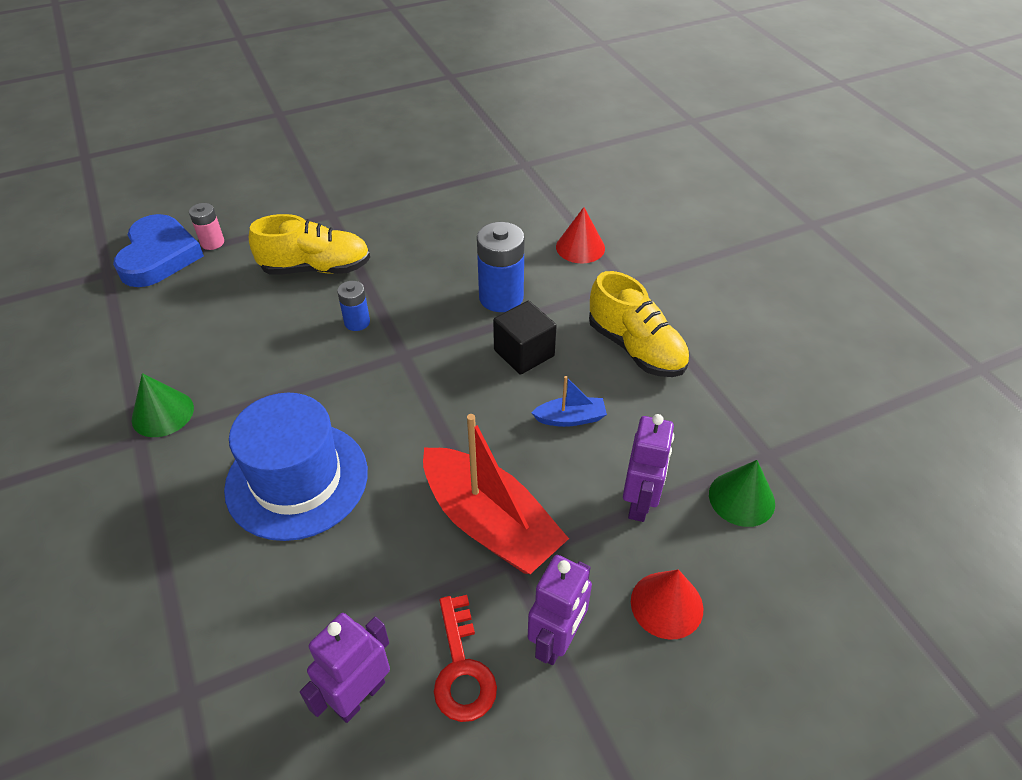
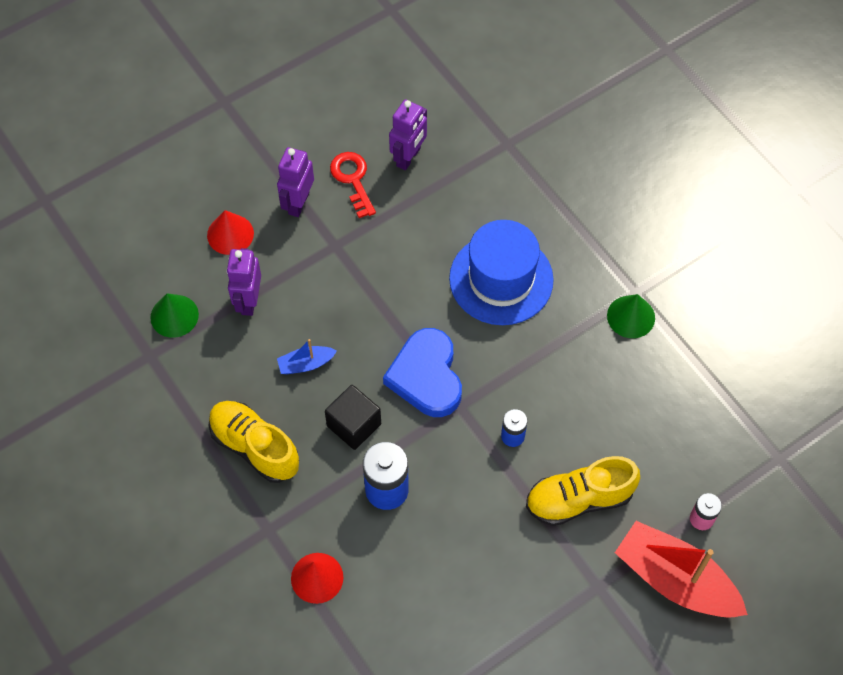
camera: 170 degrees right, 15 degrees up
blue heart [113,214,204,287] -> blue heart moved to [383,328,462,417]
red boat [423,414,569,574] -> red boat moved to [615,521,748,618]

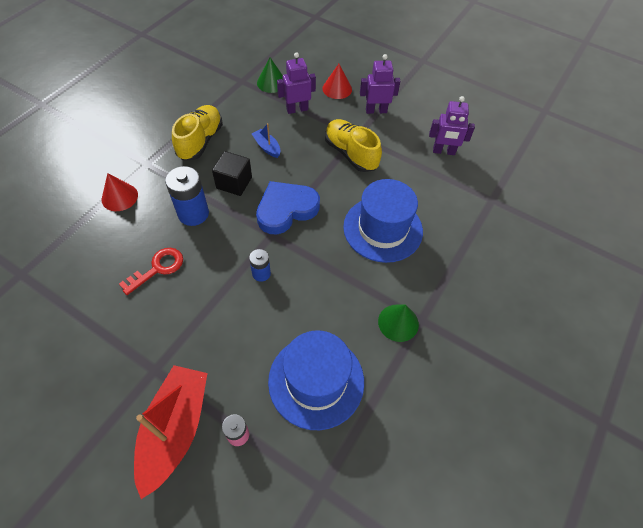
camera: 65 degrees right, 5 degrees down
red key [330,152,376,218] -> red key moved to [119,248,183,295]
yellow shoe [526,456,640,526] -> yellow shoe moved to [325,119,382,172]
none -> blue hat [268,330,364,430]

